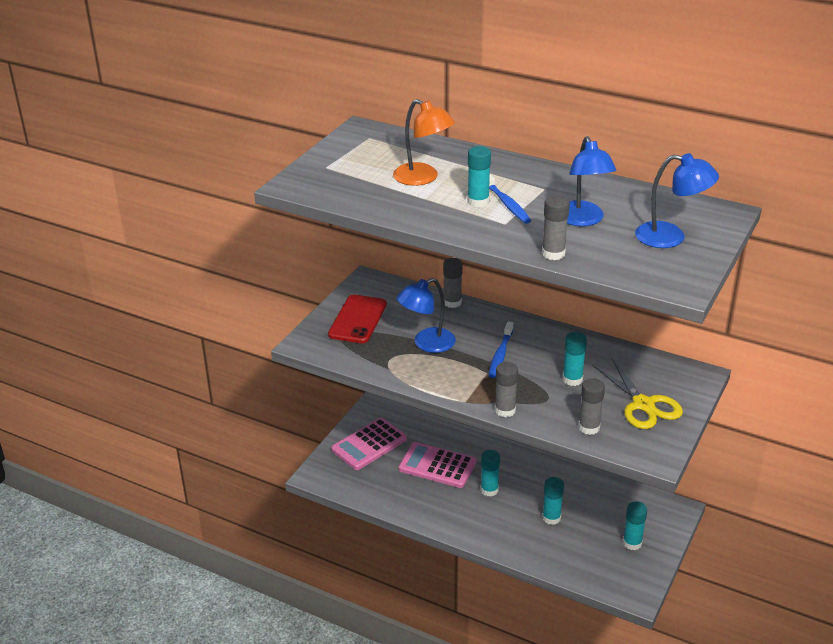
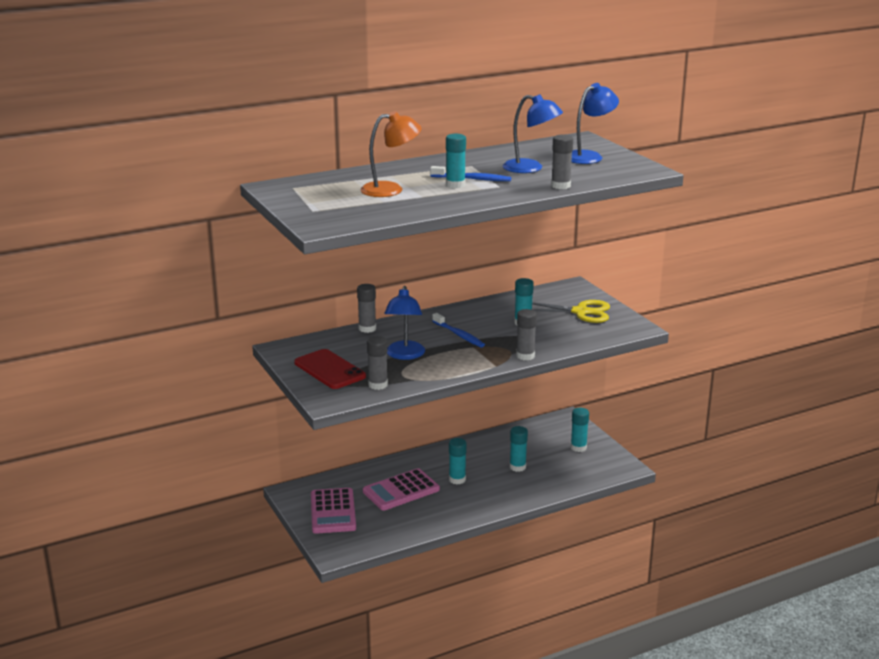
camera: 55 degrees left, 10 degrees down
grey glue stick [578,378,605,435] -> grey glue stick moved to [367,336,388,390]

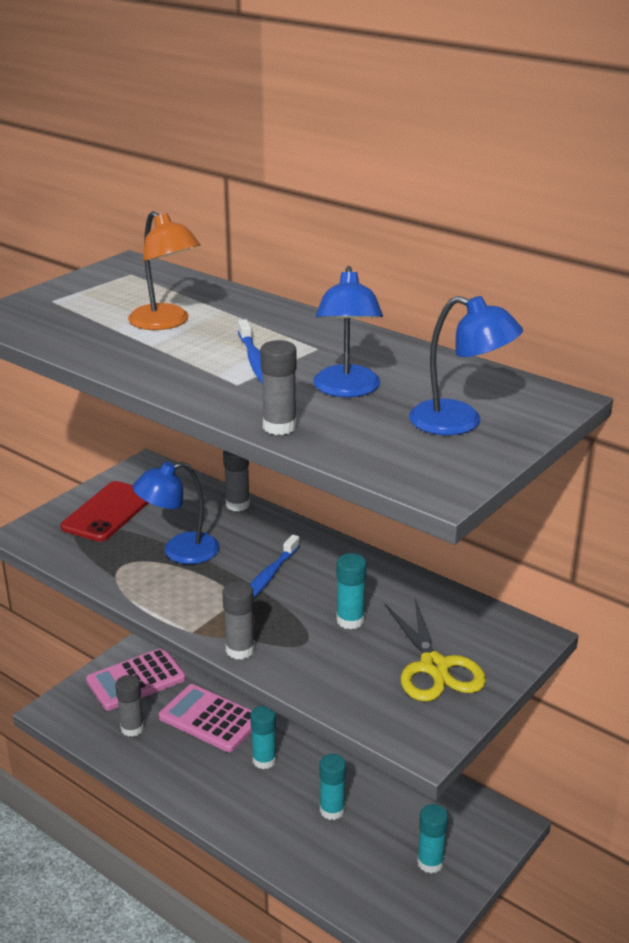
camera: 65 degrees right, 5 degrees up
grey glue stick [367,336,388,390] -> grey glue stick moved to [115,675,144,737]
turquoise glue stick [446,134,466,188] -> none

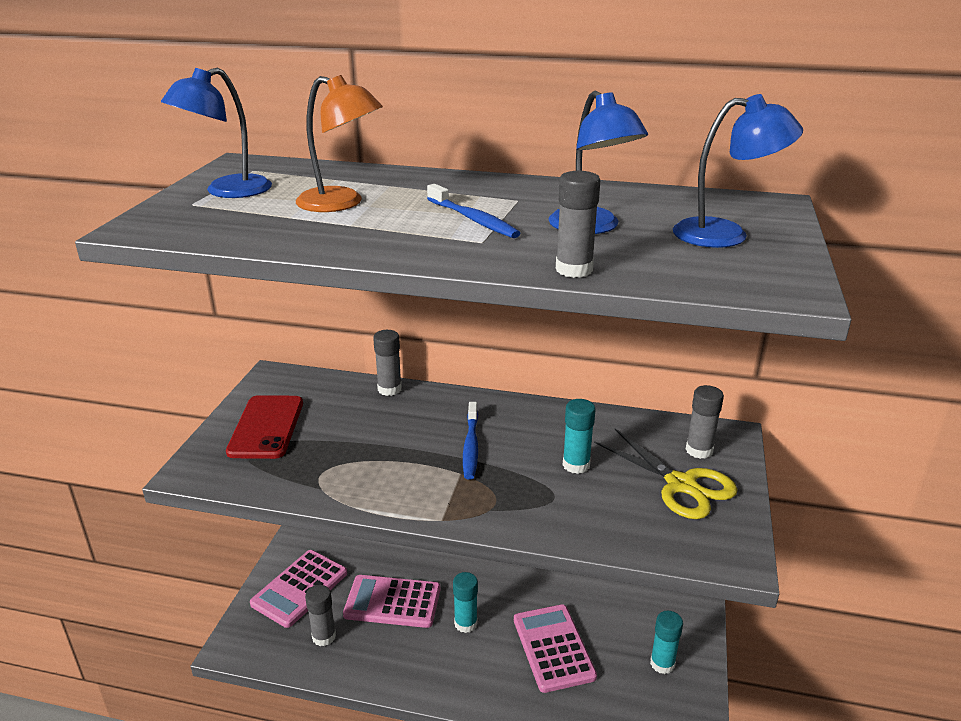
camera: 25 degrees left, 0 degrees up
blue lamp [132,462,220,564] -> blue lamp moved to [161,67,272,198]
grey glue stick [222,581,255,660] -> grey glue stick moved to [686,385,724,459]
turquoise glue stick [319,754,346,820] -> pink calculator [514,604,597,693]

